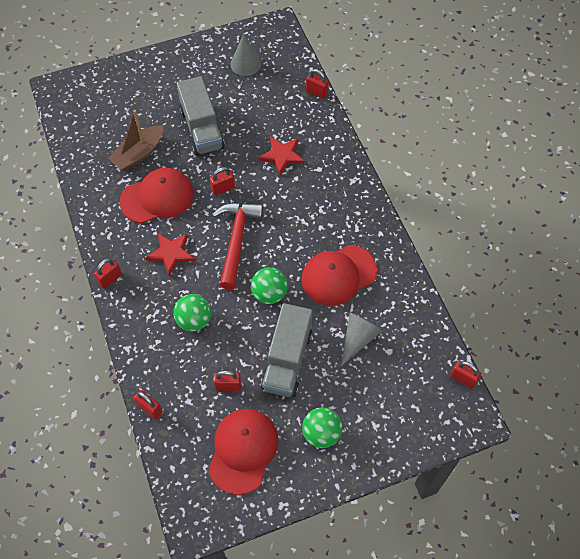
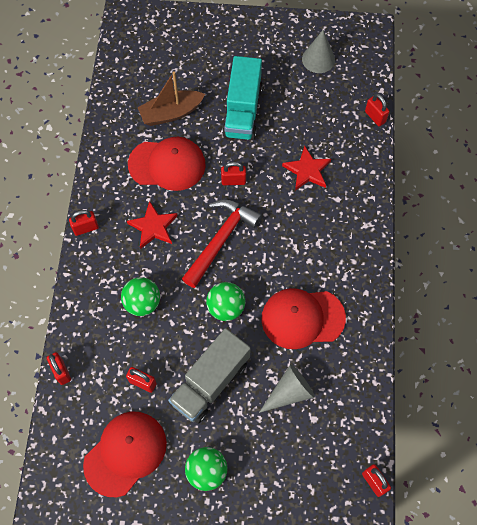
camera: 25 degrees right, 5 degrees up
grey truck [177,76,225,156] -> turquoise truck [222,56,263,140]

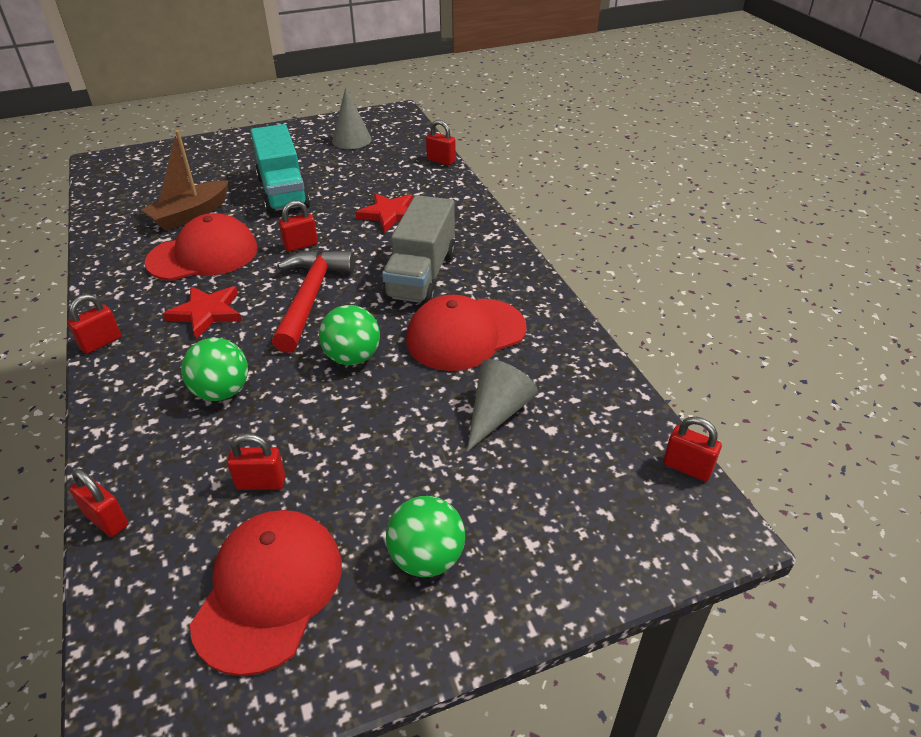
camera: 25 degrees left, 25 degrees down
grey truck [168,328,251,424] -> grey truck moved to [382,195,456,304]

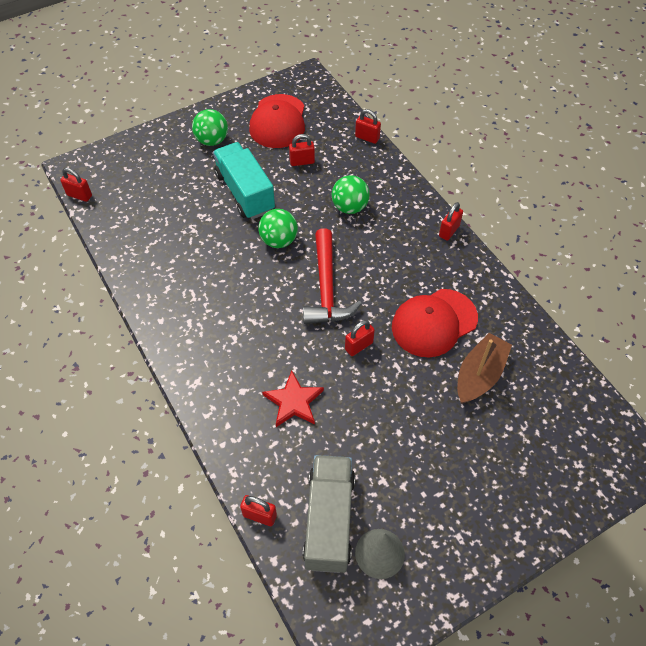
camera: 170 degrees right, 15 degrees up
red star [163,286,242,338] -> none
turquoise truck [251,124,310,214] -> turquoise truck moved to [213,142,275,219]
grey truck [382,195,456,304] -> grey truck moved to [303,455,355,573]
red cap [406,295,527,371] -> none
grey cone [467,359,538,452] -> none

